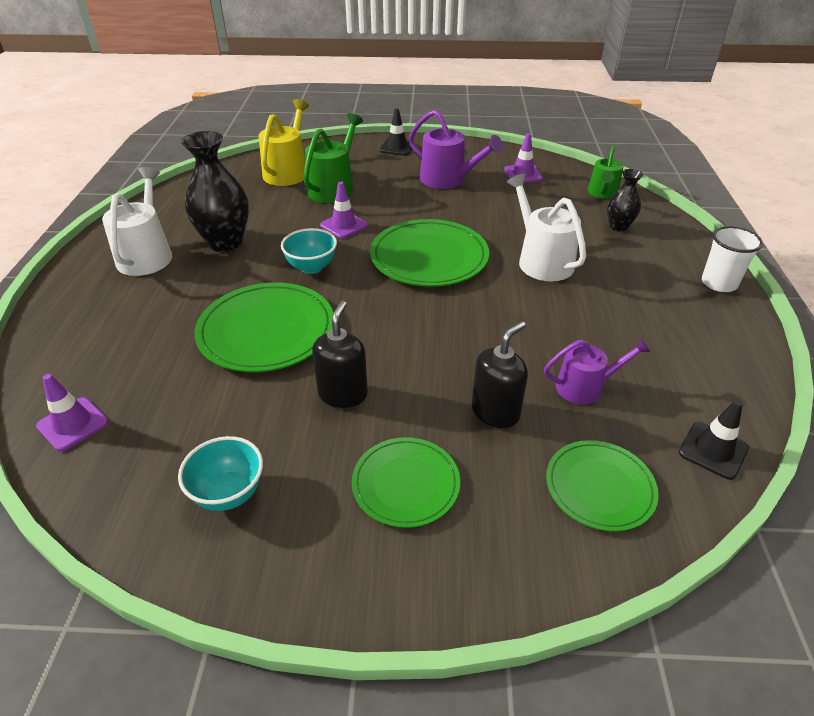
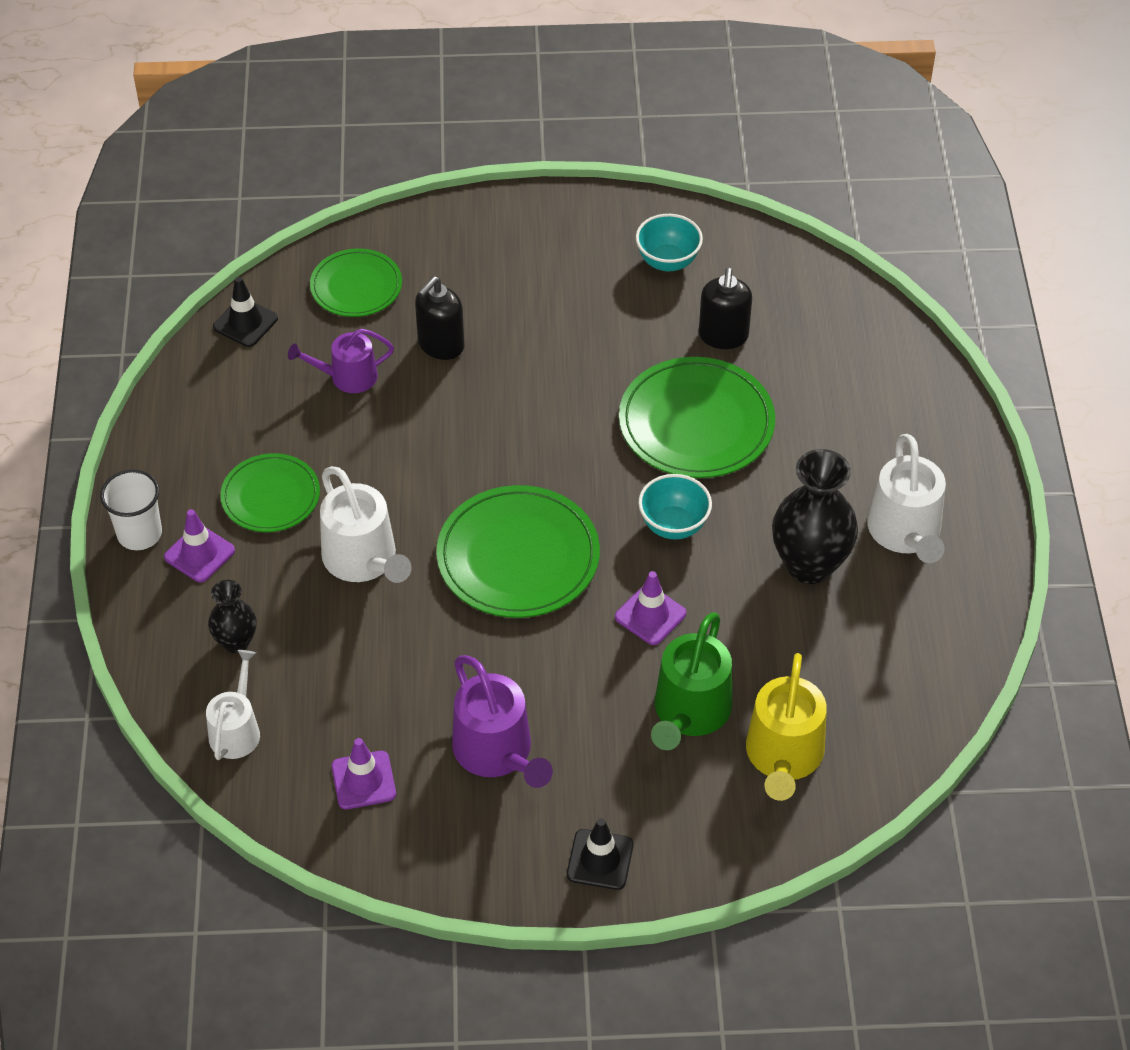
camera: 175 degrees right, 10 degrees up
purple traffic cone [36,374,108,452] -> purple traffic cone moved to [164,509,235,582]
black soap dispenser [312,301,368,408] -> black soap dispenser moved to [699,268,752,349]
green plate [352,437,460,528] -> green plate moved to [220,453,320,532]
purple watering can [409,110,503,189] -> purple watering can turned 150 degrees counterclockwise [452,655,553,788]
green watering can [588,146,624,199] -> white watering can [206,650,260,760]

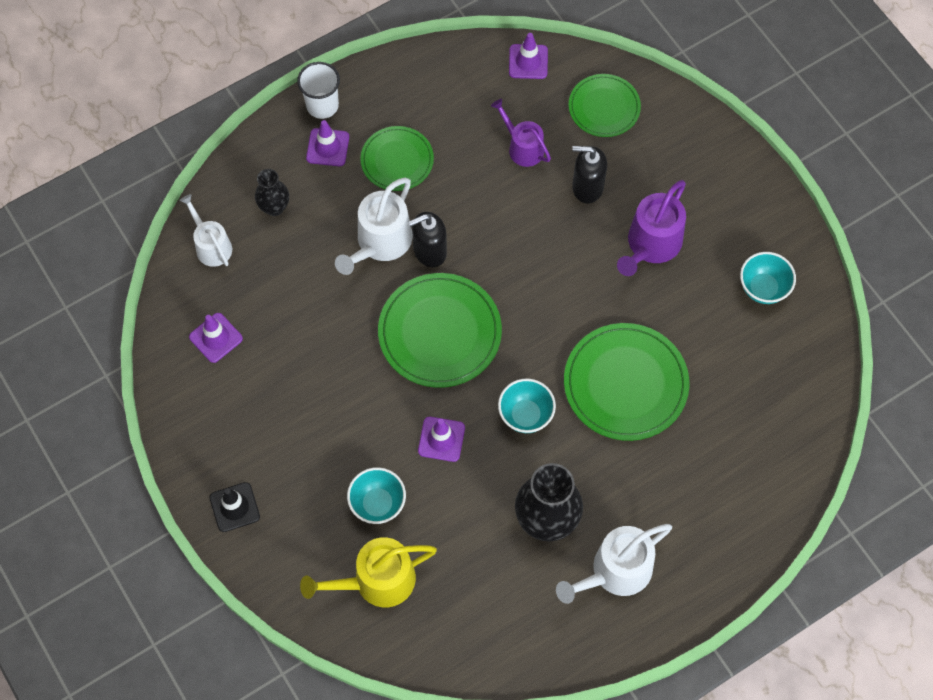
camera: 60 degrees right, 15 degrees up
white watering can [206,650,260,760] -> white watering can turned 105 degrees counterclockwise [179,194,232,267]
black traffic cone [213,277,278,347] -> purple traffic cone [509,33,548,79]
purple watering can [452,655,553,788] -> purple watering can moved to [617,180,686,276]
green watering can [651,612,732,750] -> turquoise bowl [347,467,406,524]
black soap dispenser [699,268,752,349] -> black soap dispenser moved to [408,212,447,267]

